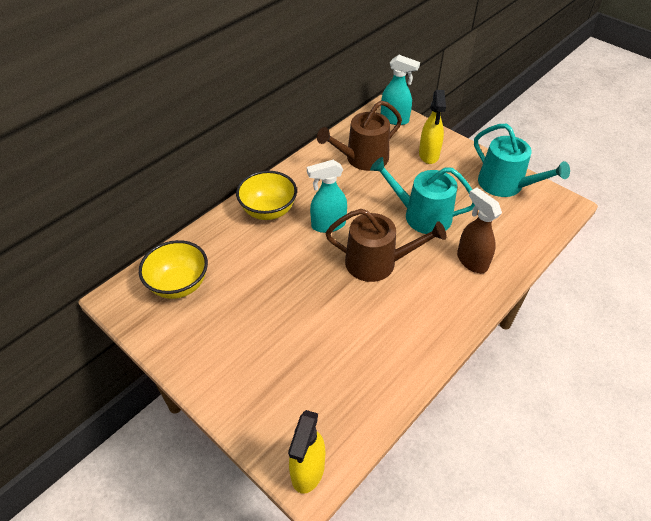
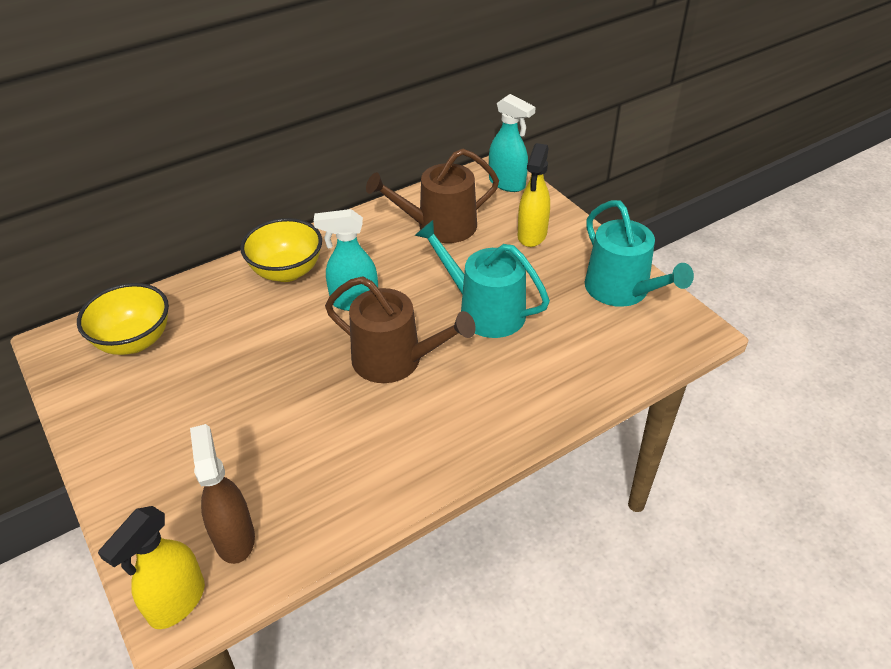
camera: 15 degrees right, 5 degrees down
brown spray bottle [457,188,502,273] -> brown spray bottle moved to [190,424,255,564]

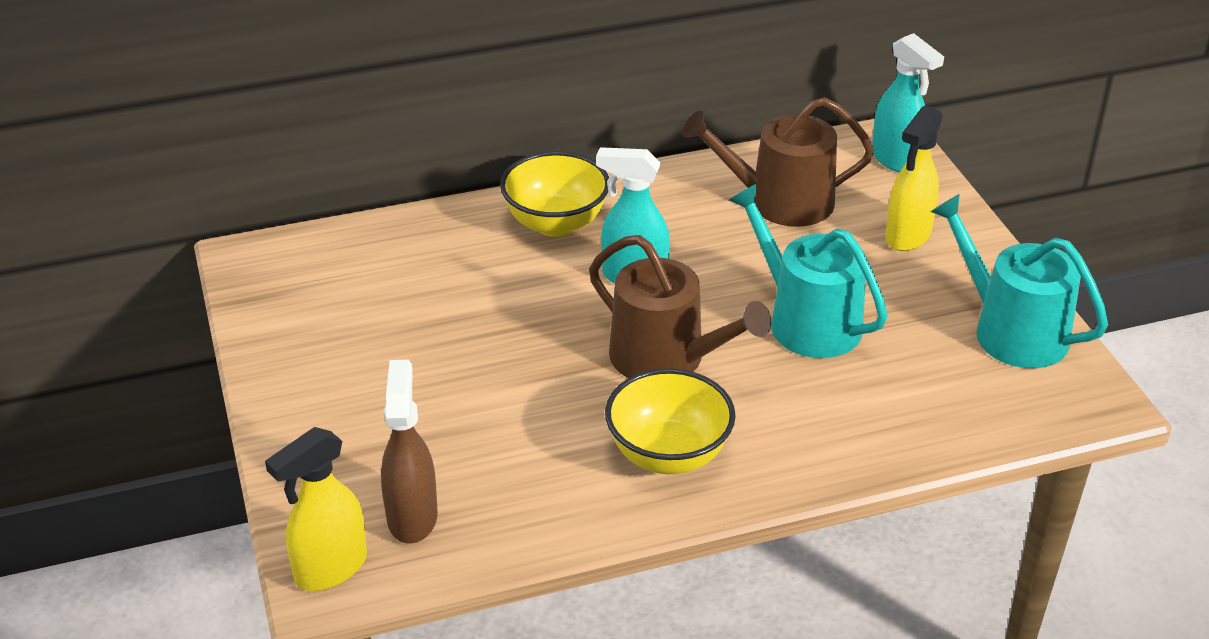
camera: 15 degrees right, 5 degrees down
yellow bowl [77,283,169,355] -> yellow bowl moved to [605,368,736,474]
turquoise watering can [585,200,694,307] -> turquoise watering can turned 150 degrees clockwise [931,194,1108,368]

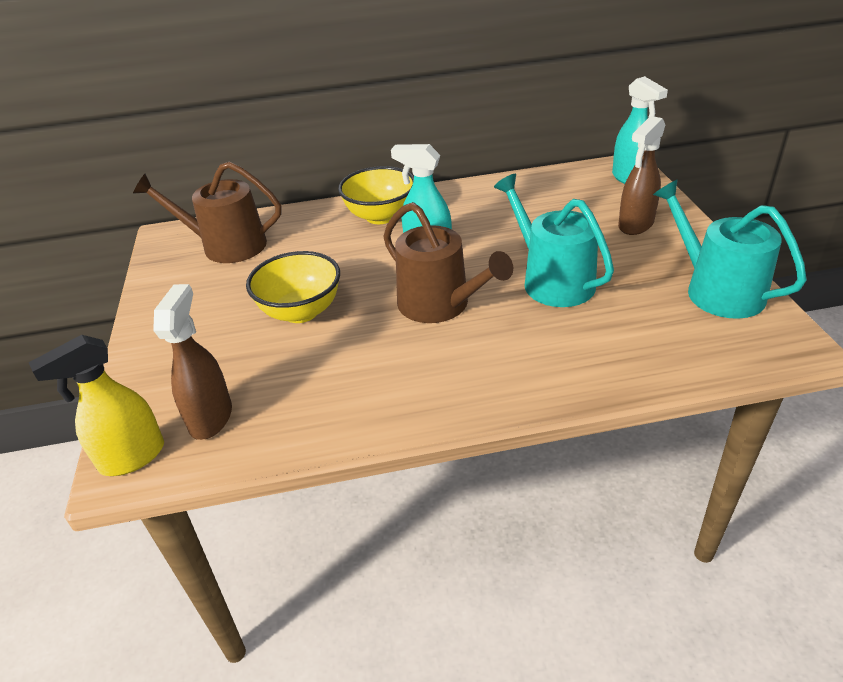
camera: 10 degrees right, 0 degrees up
yellow bowl [605,368,736,474] -> yellow bowl moved to [246,251,340,323]
brown watering can [682,97,874,227] -> brown watering can moved to [133,161,282,263]
yellow spray bottle [885,106,943,251] -> brown spray bottle [618,116,665,235]

